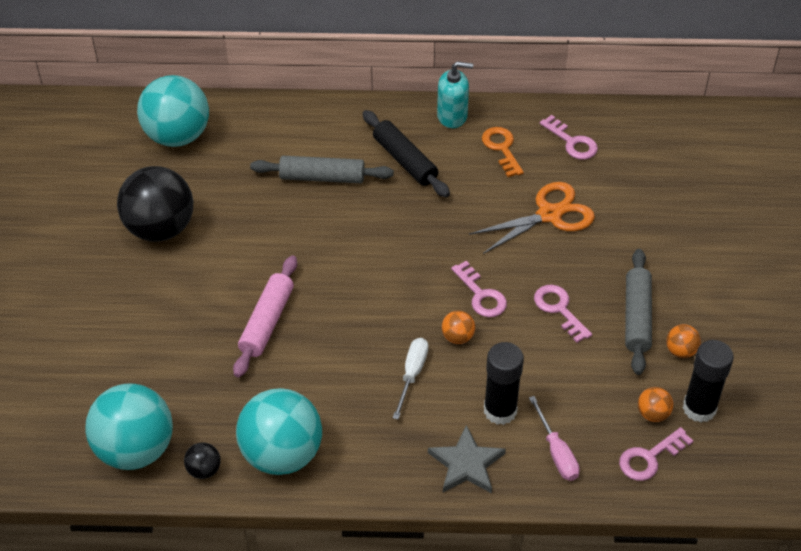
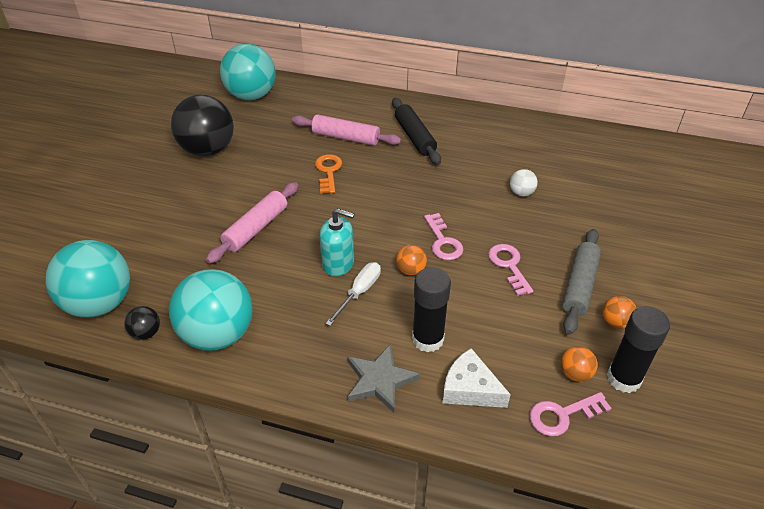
camera: 15 degrees right, 5 degrees down
grey rolling pin [250,156,394,183] -> pink rolling pin [292,114,401,146]
turquoise soap dispenser [437,61,473,128] -> turquoise soap dispenser moved to [319,208,354,276]
orange scissors [469,182,595,254] -> white ball [510,169,538,196]
orange key [482,127,524,177] -> orange key moved to [315,154,342,194]
pink screwdriver [529,396,580,481] -> white cheese [443,348,511,408]
pink key [540,115,598,160] -> none

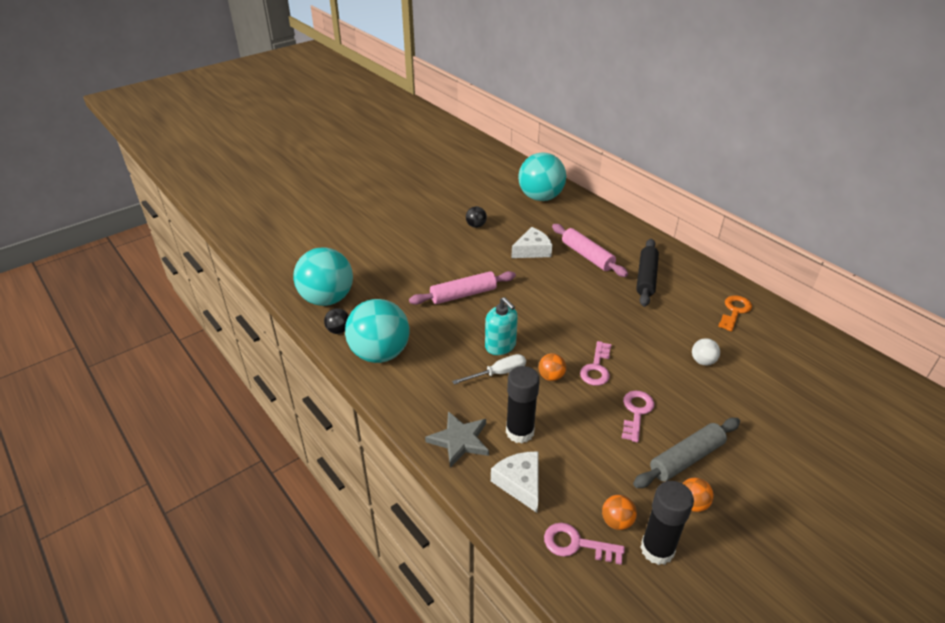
camera: 35 degrees right, 5 degrees down
black ball [171,95,234,156] -> black ball [466,206,487,228], size x0.42
orange key [315,154,342,194] -> orange key moved to [718,295,752,332]
none -> white cheese [511,227,552,258]

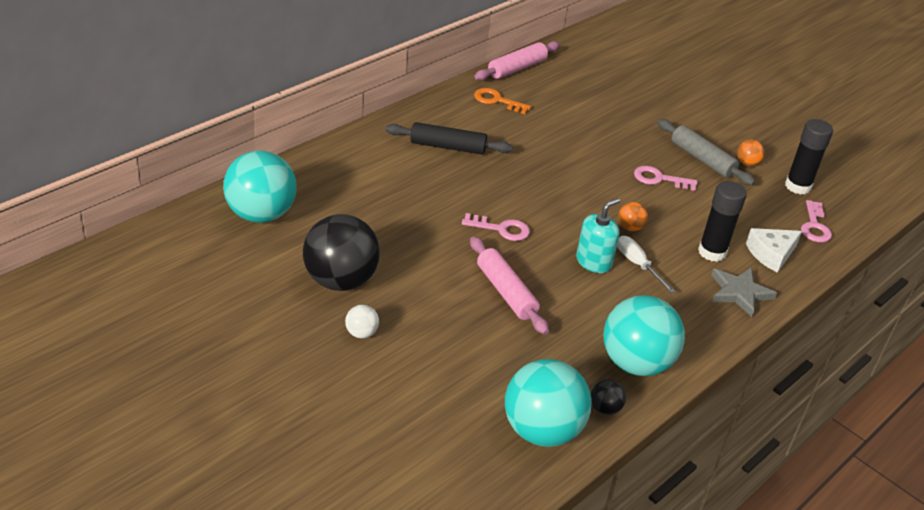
camera: 100 degrees left, 0 degrees up
black ball [466,206,487,228] -> black ball [303,214,380,291], size x2.36
white cheese [511,227,552,258] -> none
pink rolling pin [552,224,628,277] -> pink rolling pin moved to [474,41,560,81]
pink key [580,341,612,386] -> pink key moved to [462,213,530,241]
orange ball [602,495,637,530] -> none
white ball [692,338,720,365] -> white ball moved to [345,305,379,339]

